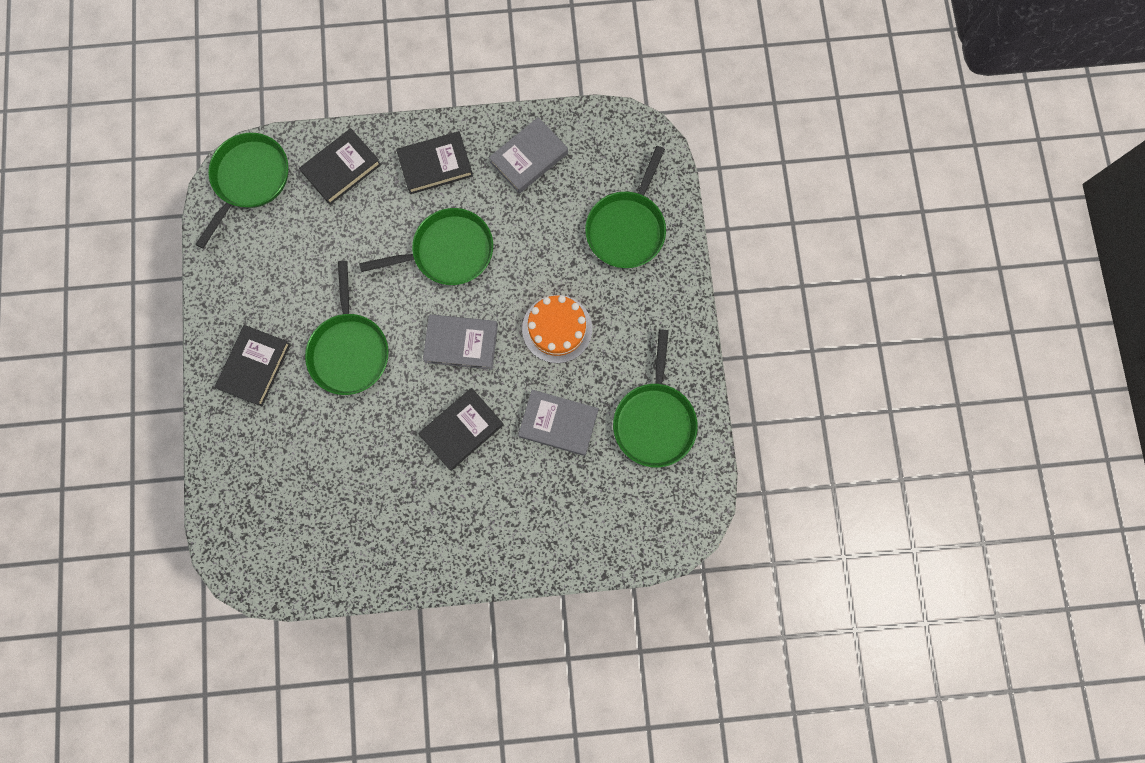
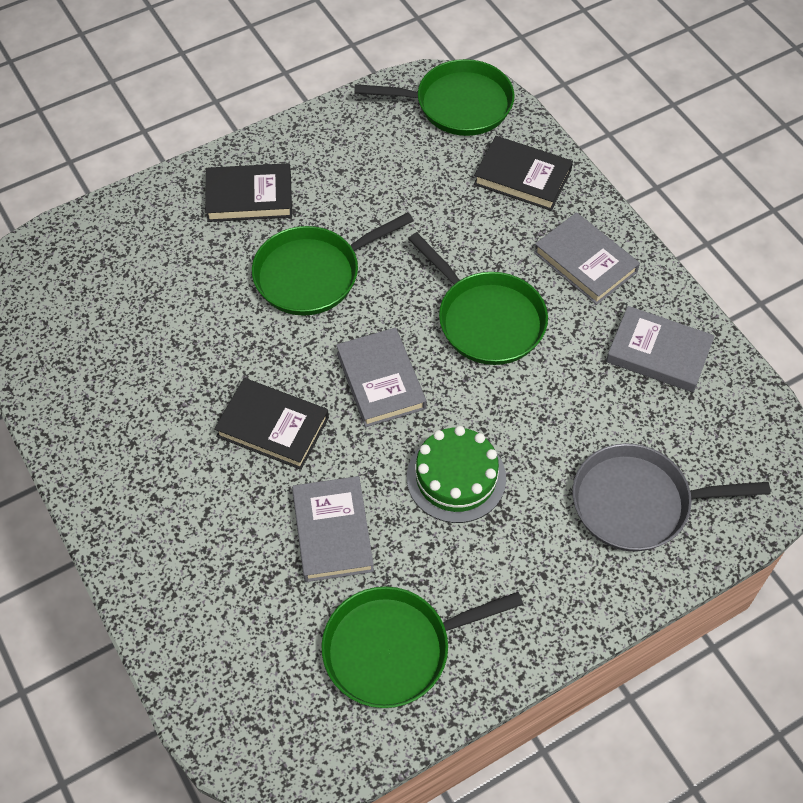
camera: 65 degrees right, 20 degrees down
black book [396,131,473,194] -> grey book [534,212,640,305]
orange cake [522,295,592,363] -> green cake [407,426,506,523]
green pan [585,146,666,268] -> grey pan [573,443,770,552]

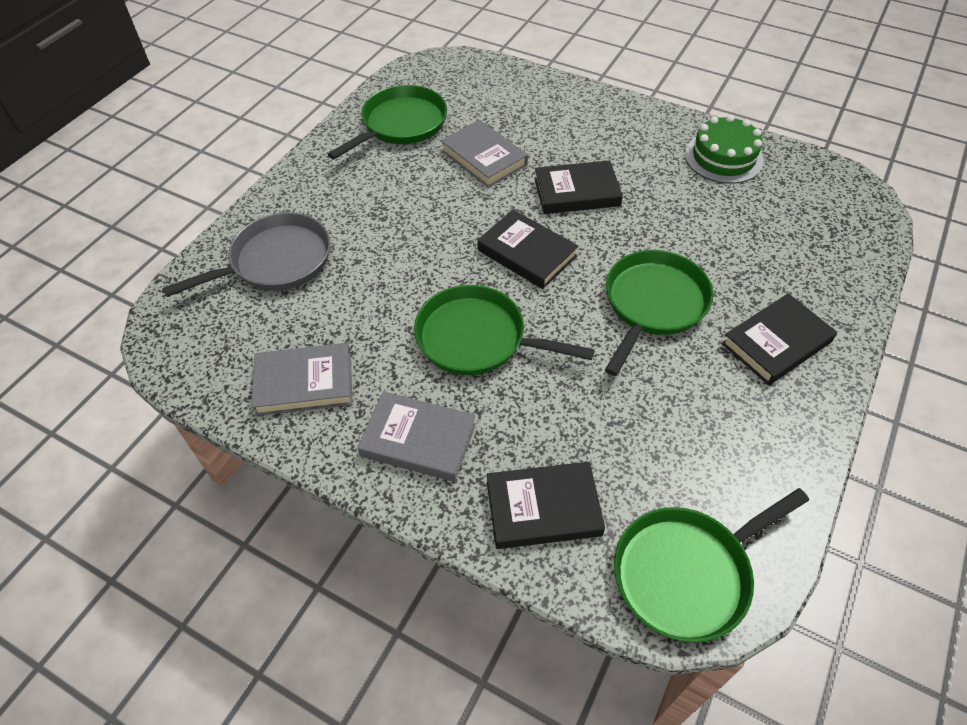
camera: 150 degrees right, 5 degrees down
grey book [336,328,427,427] -> black book [477,210,579,289]
green cake [407,426,506,523] -> green cake moved to [685,115,764,184]

